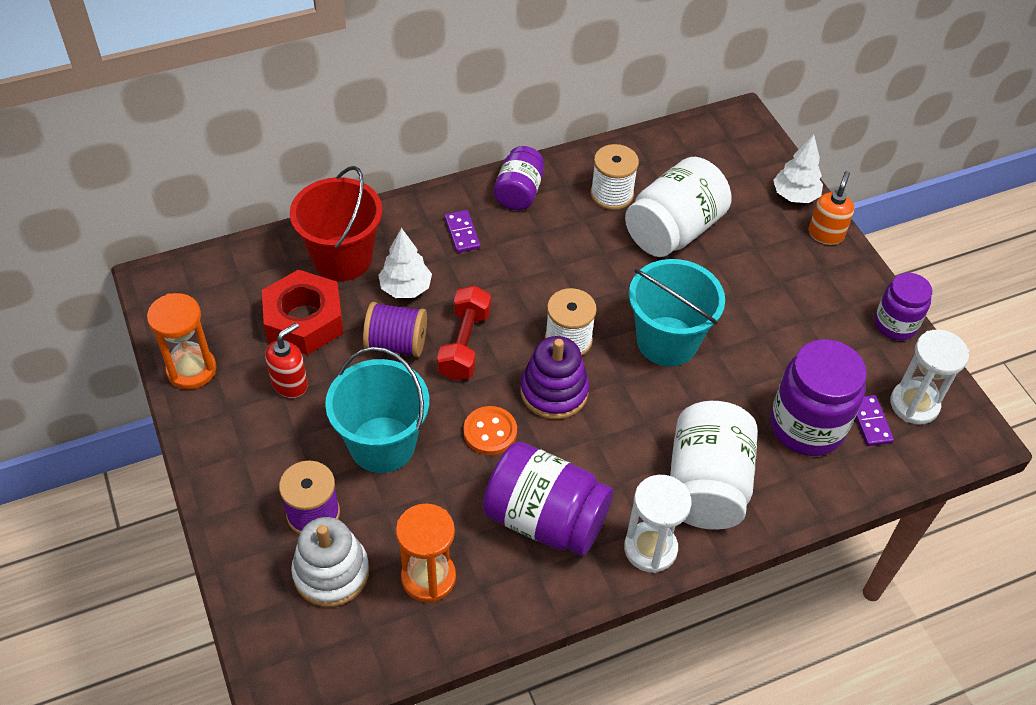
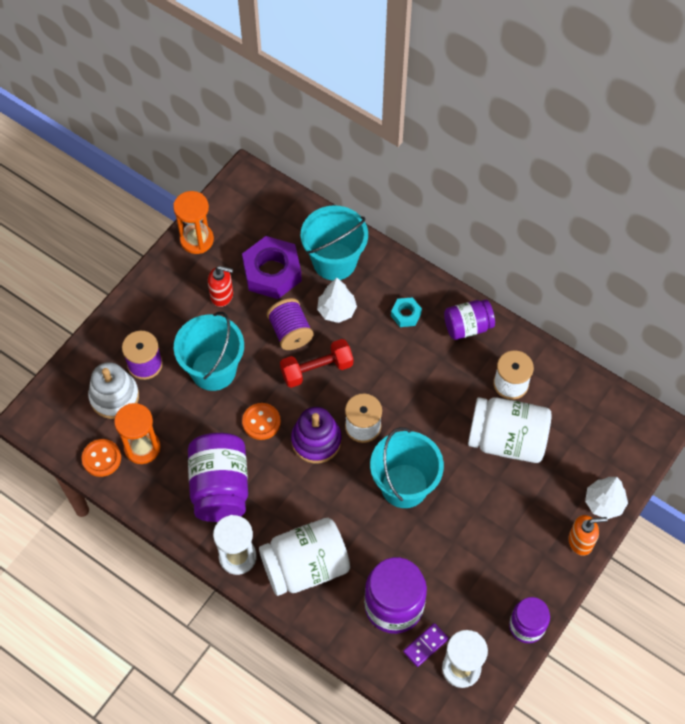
camera: 60 degrees right, 10 degrees up
red nut [262,270,344,355] -> purple nut [242,236,302,299]
red bucket [290,166,383,281] -> turquoise bucket [301,205,368,281]
purple domino [444,210,480,253] -> turquoise nut [391,297,422,327]
none -> orange button [82,439,121,477]

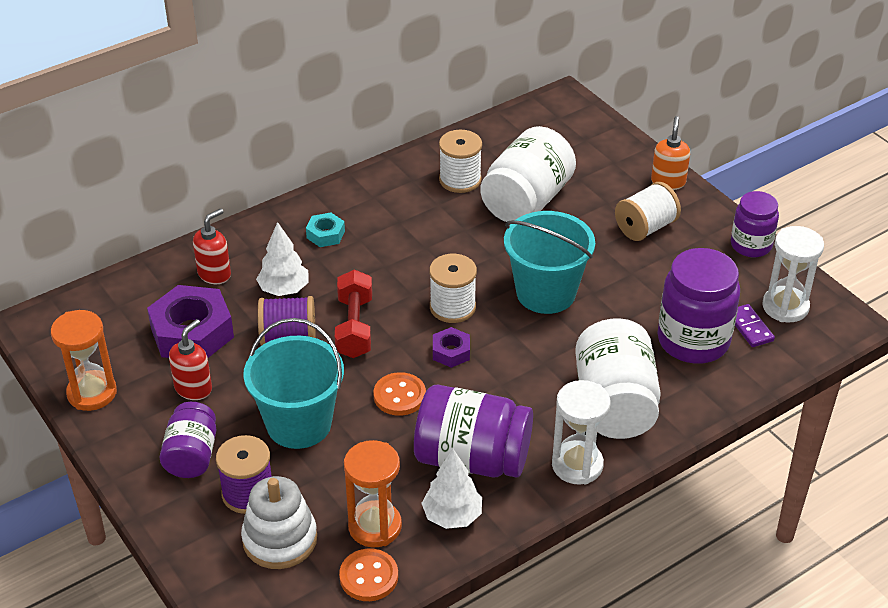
camera: 70 degrees left, 20 degrees down
purple stacking toy [291,407,342,464] -> purple nut [433,327,470,368]
turquoise bucket [301,205,368,281] -> red soap dispenser [193,208,231,284]
purple jar [444,300,495,340] -> purple jar moved to [160,402,216,478]
white tree [585,477,628,519] -> white tree moved to [421,449,482,529]
none -> white spool [615,182,681,241]

